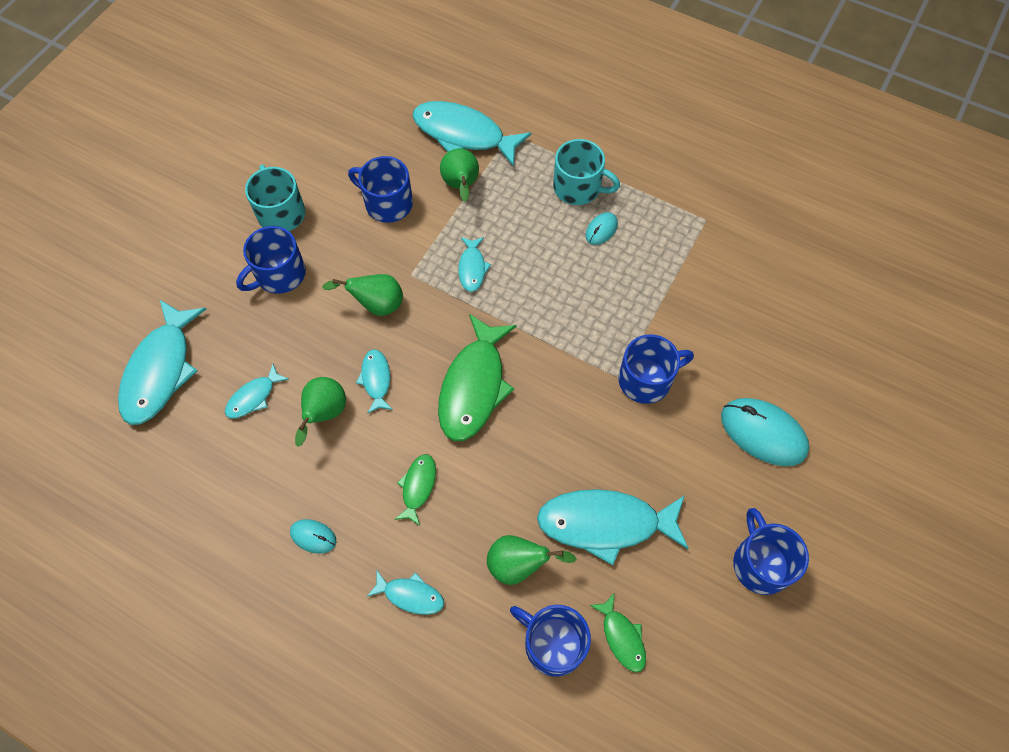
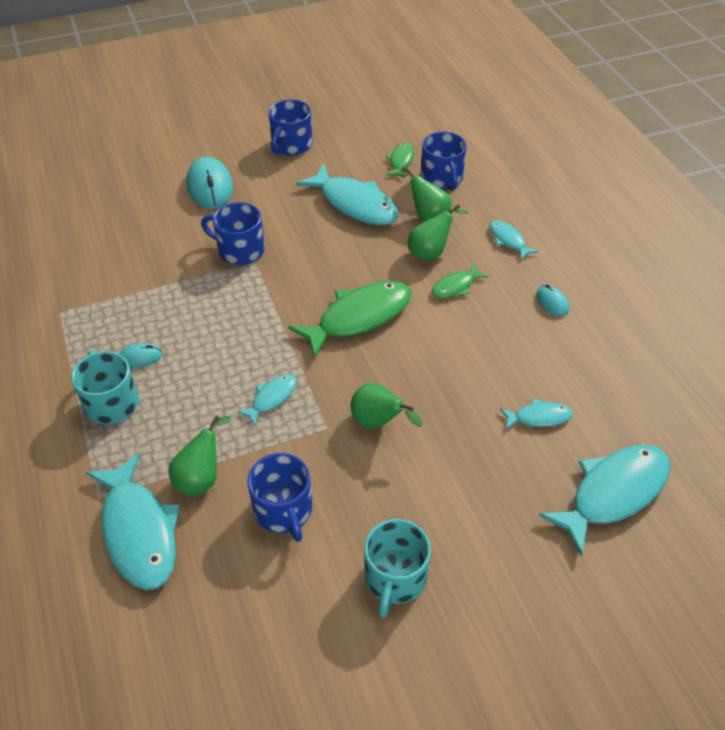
camera: 140 degrees left, 15 degrees down
blue mug [236,226,306,294] -> none
green pear [295,377,346,447] -> green pear moved to [408,204,468,261]
turquoise fish [356,349,393,414] -> none

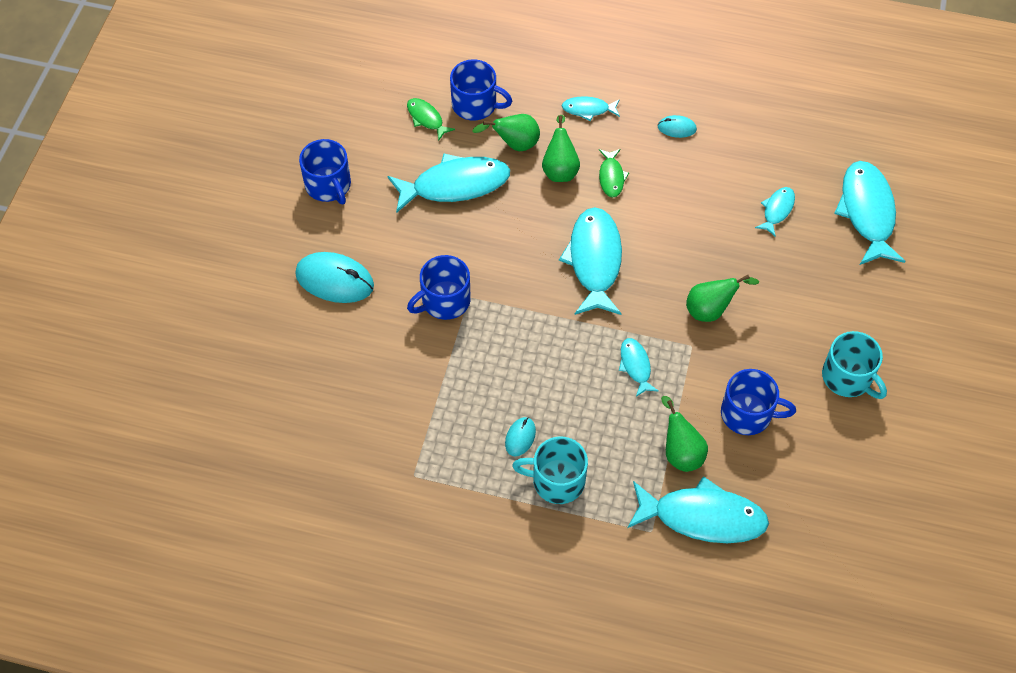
camera: 55 degrees left, 10 degrees up
green fish [288,281,412,359] -> turquoise fish [559,207,622,315]

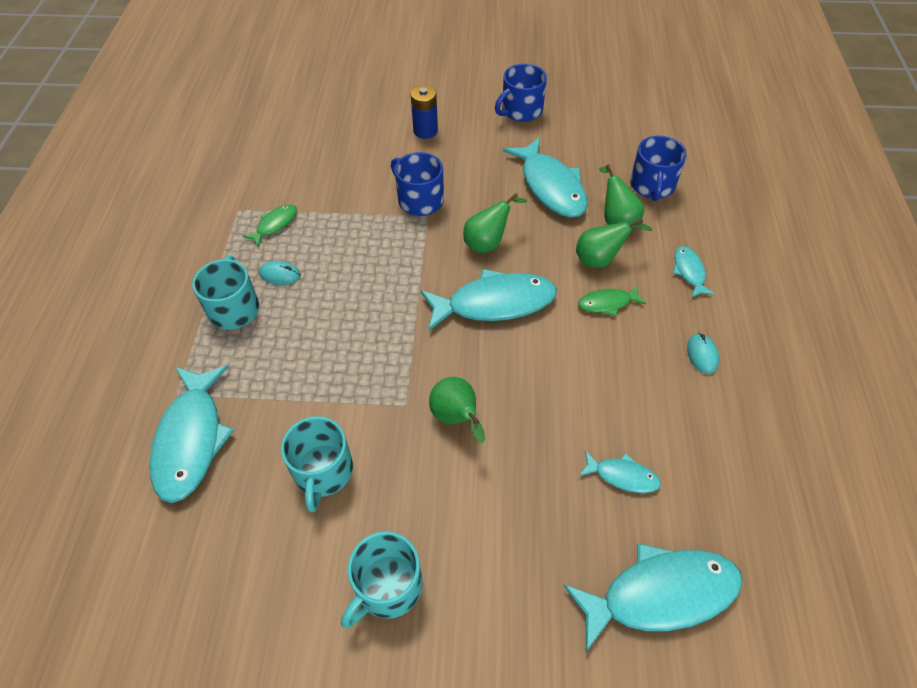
camera: 80 degrees right, 5 degrees down
turquoise mouse [295,252,374,303] -> blue battery [411,85,438,139]
green fish [407,98,455,141] -> green fish moved to [243,204,297,247]
turquoise fish [619,338,659,397] -> none
green pear [661,396,708,472] -> green pear moved to [463,193,527,253]
blue mug [721,369,796,435] -> turquoise mug [281,416,353,512]

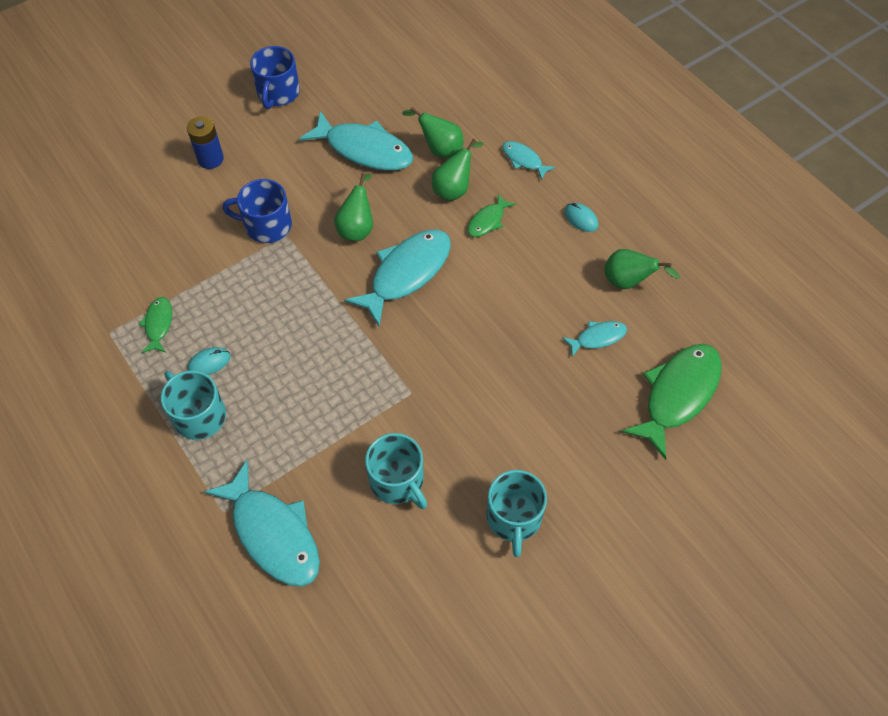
camera: 40 degrees left, 5 degrees up
green pear [429,377,485,444] -> green pear moved to [605,249,680,289]
turquoise fish [563,543,743,652] -> green fish [621,344,722,460]
blue mug [630,136,687,201] -> none

